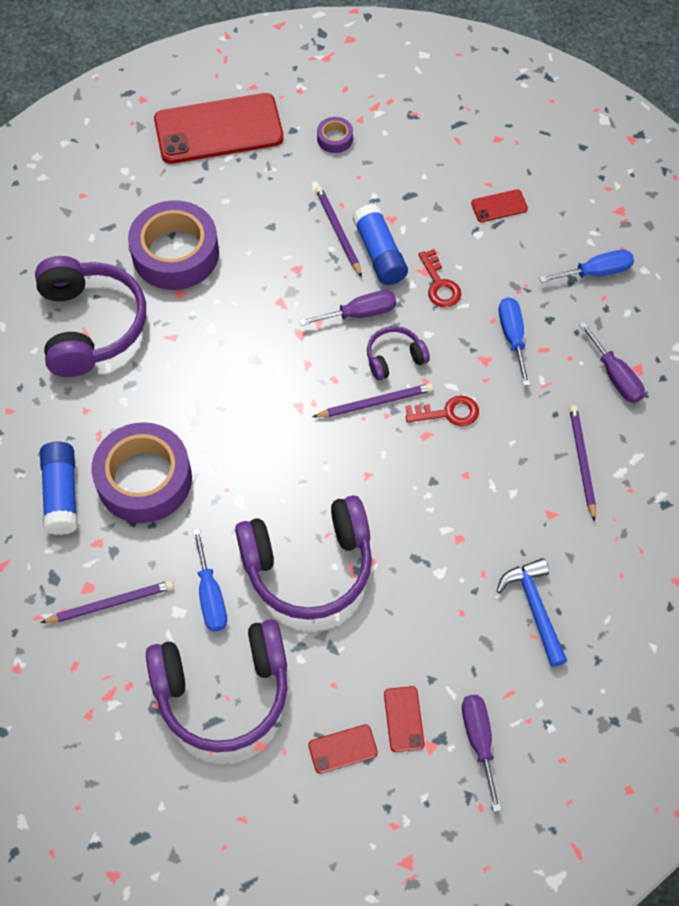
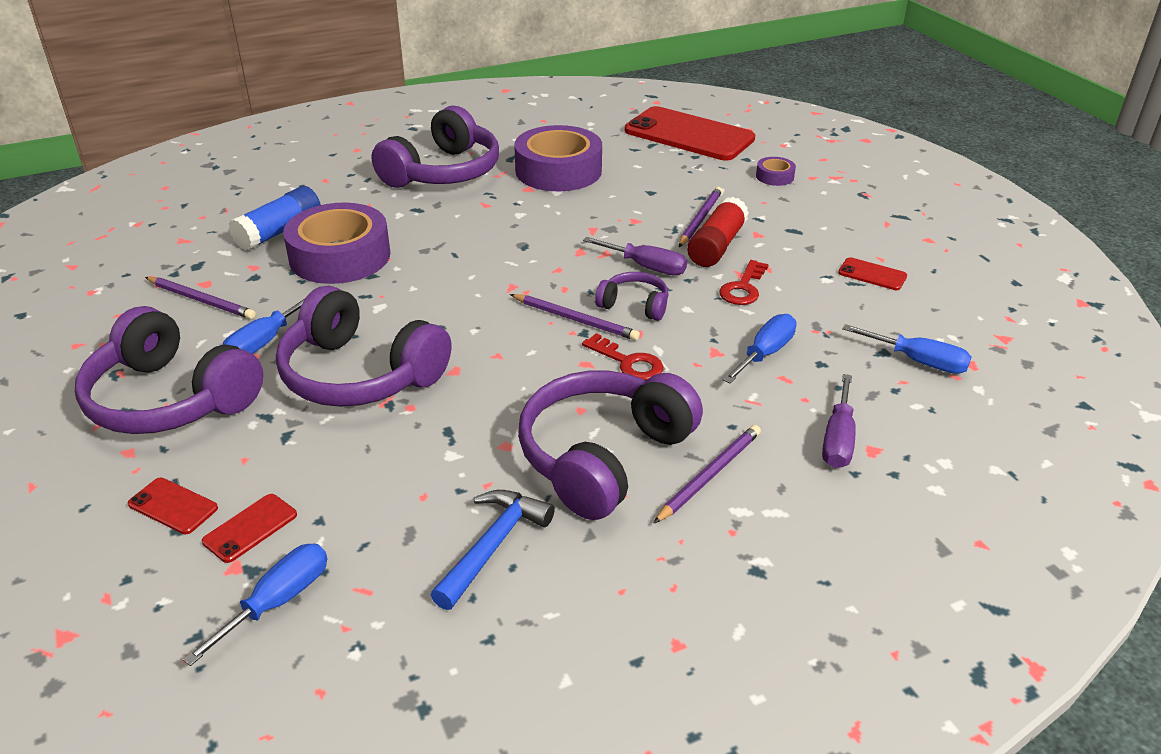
camera: 45 degrees right, 25 degrees down
blue glue stick [353,204,408,285] -> red glue stick [687,197,749,267]
purple screwdriver [462,695,501,812] -> blue screwdriver [183,544,327,666]
none -> purple headphones [518,371,703,520]

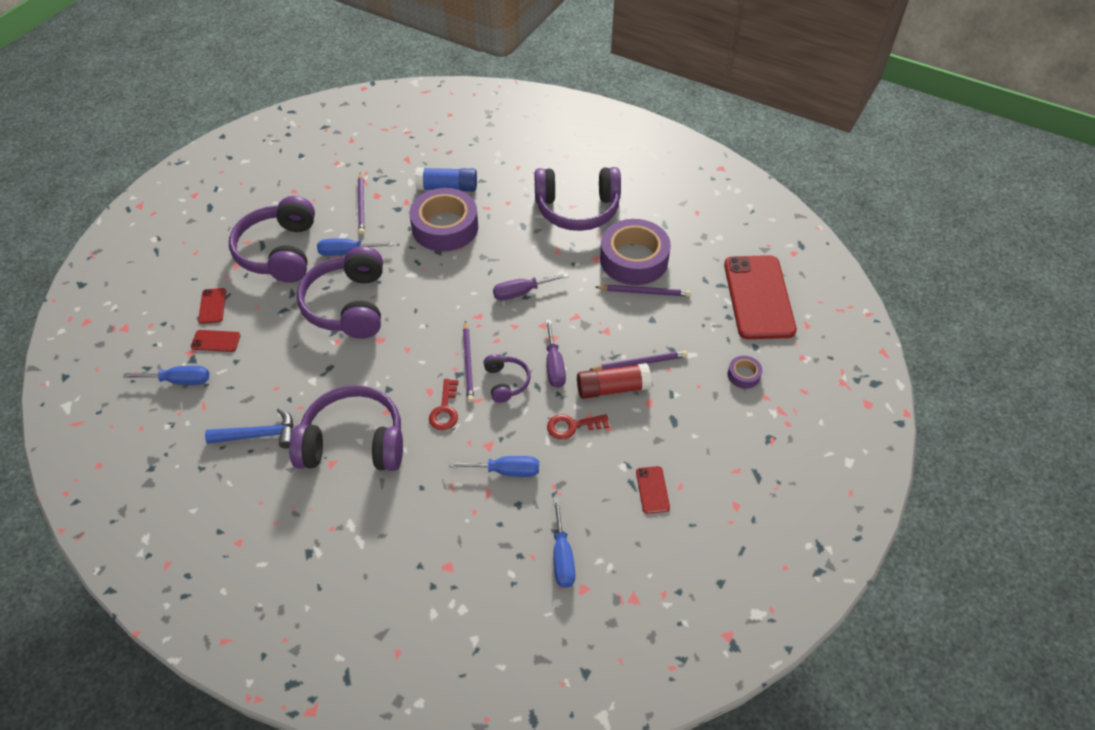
camera: 55 degrees right, 15 degrees up
purple pencil [653,425,761,524] -> purple pencil moved to [596,285,691,297]
purple screwdriver [822,374,856,468] -> purple screwdriver moved to [493,273,569,301]

